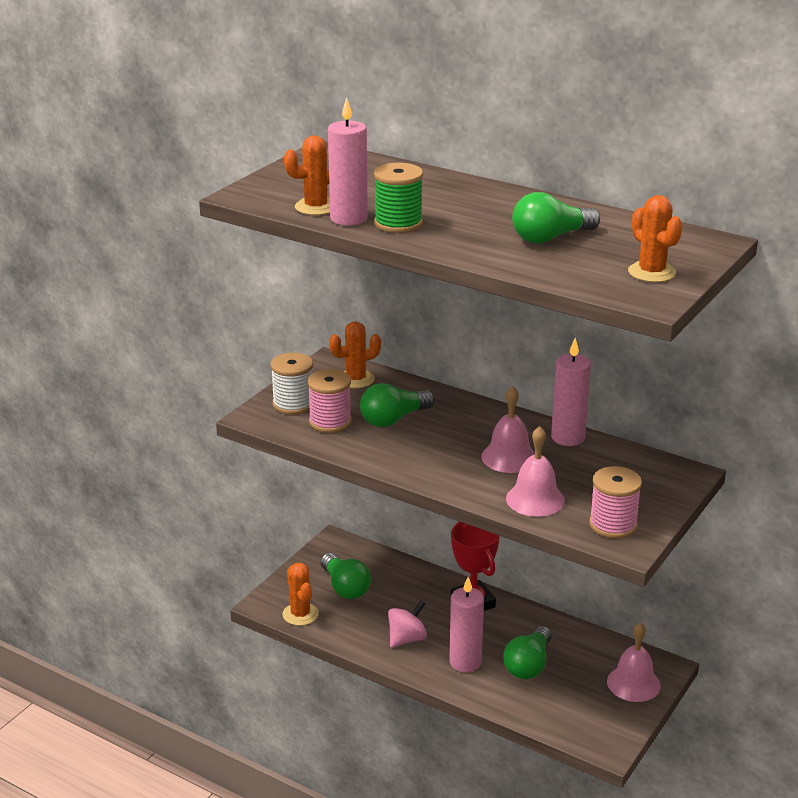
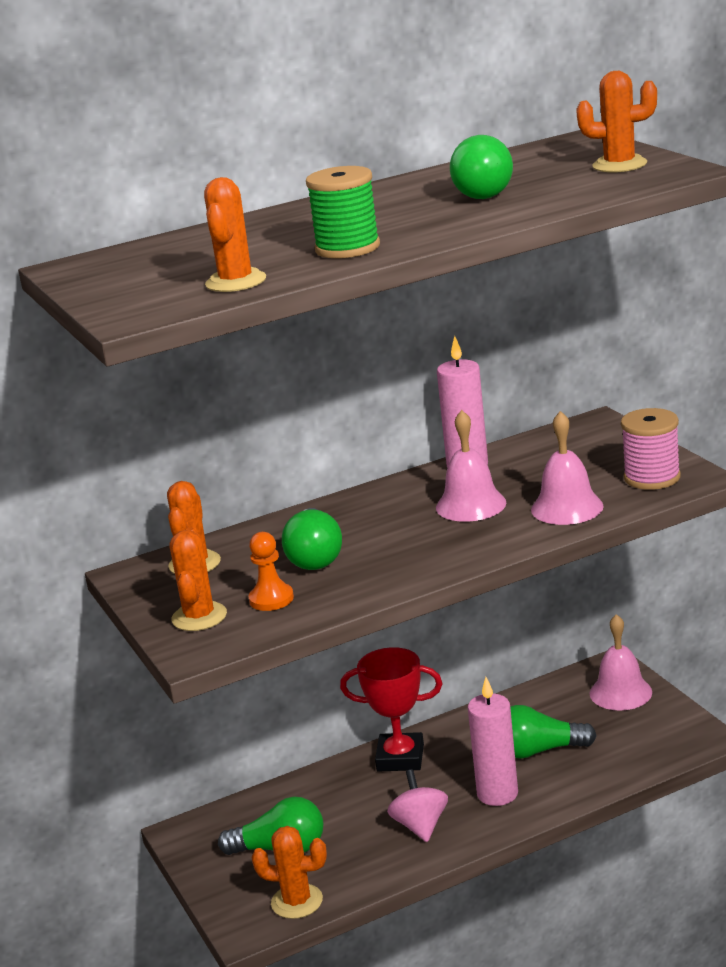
camera: 55 degrees left, 5 degrees down
white spool [271,353,313,415] -> orange cactus [170,528,227,631]
pink spool [307,369,352,433] -> orange pawn [249,532,294,611]
pink candle [328,97,368,226] -> none
green light bulb [503,626,552,679] -> green light bulb turned 120 degrees clockwise [510,705,597,759]

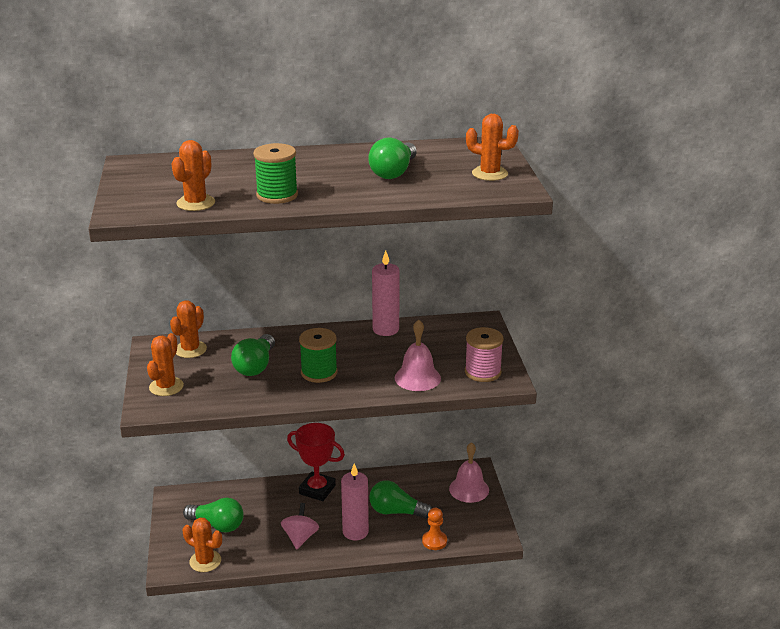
camera: 15 degrees right, 5 degrees up
orange pawn [249,532,294,611] -> orange pawn moved to [422,508,447,550]
pink bell [436,410,506,522] -> none
none -> green spool [299,328,337,383]

